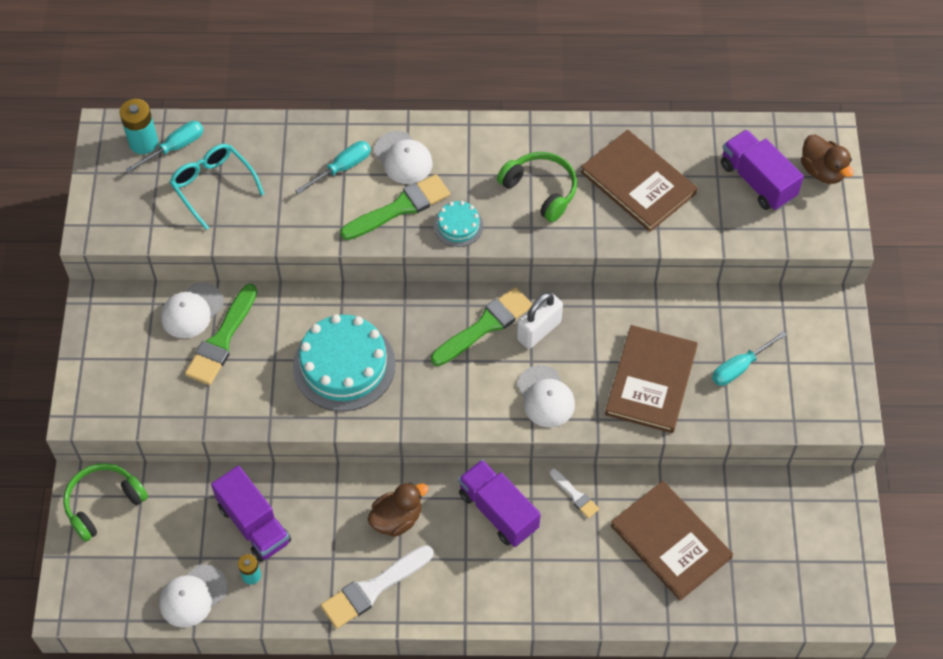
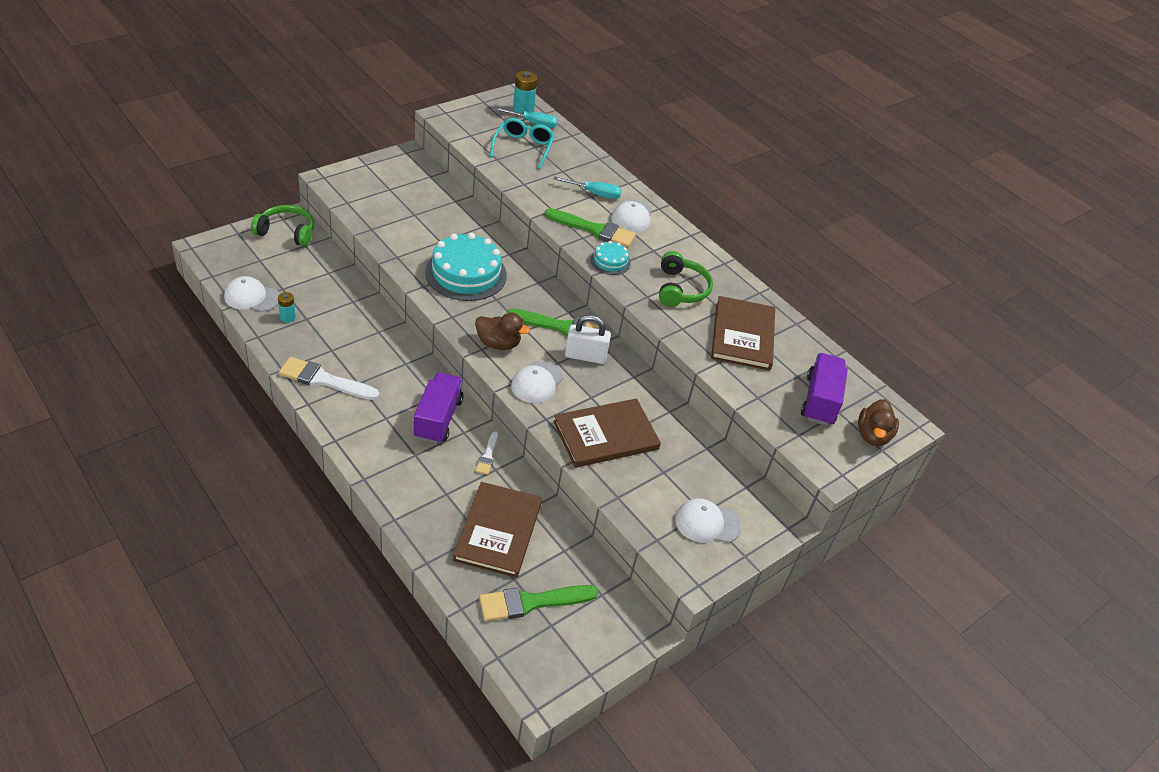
camera: 45 degrees right, 15 degrees down
white cap [161,282,224,338] -> white cap moved to [675,499,741,543]
green brush [185,284,258,385] -> green brush moved to [479,585,598,621]
purple truck [211,466,291,562] -> none
brown duck [368,482,428,537] -> brown duck moved to [475,313,530,350]
turquoise screwdriver [712,331,787,386] -> none

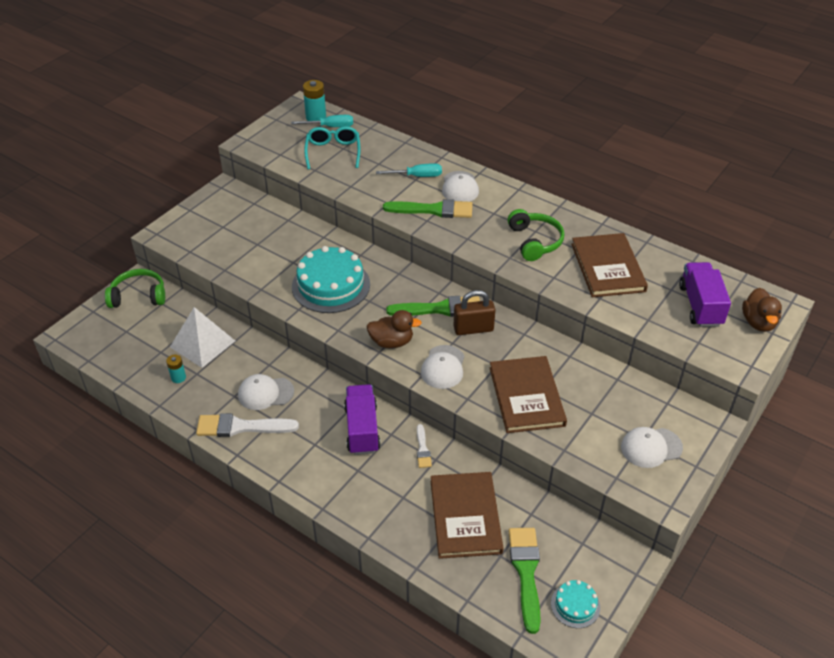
camera: 10 degrees left, 0 degrees up
white cap [224,276,279,312] -> white cap moved to [238,374,294,410]
green brush [479,585,598,621] -> green brush turned 120 degrees clockwise [509,528,541,634]
brown book [553,399,661,468] -> brown book turned 60 degrees counterclockwise [490,356,567,433]
white padlock [565,315,611,364] -> brown padlock [453,290,496,335]
turquoise cake [590,241,631,275] -> turquoise cake moved to [551,580,600,628]
none -> white pyramid [170,307,235,368]

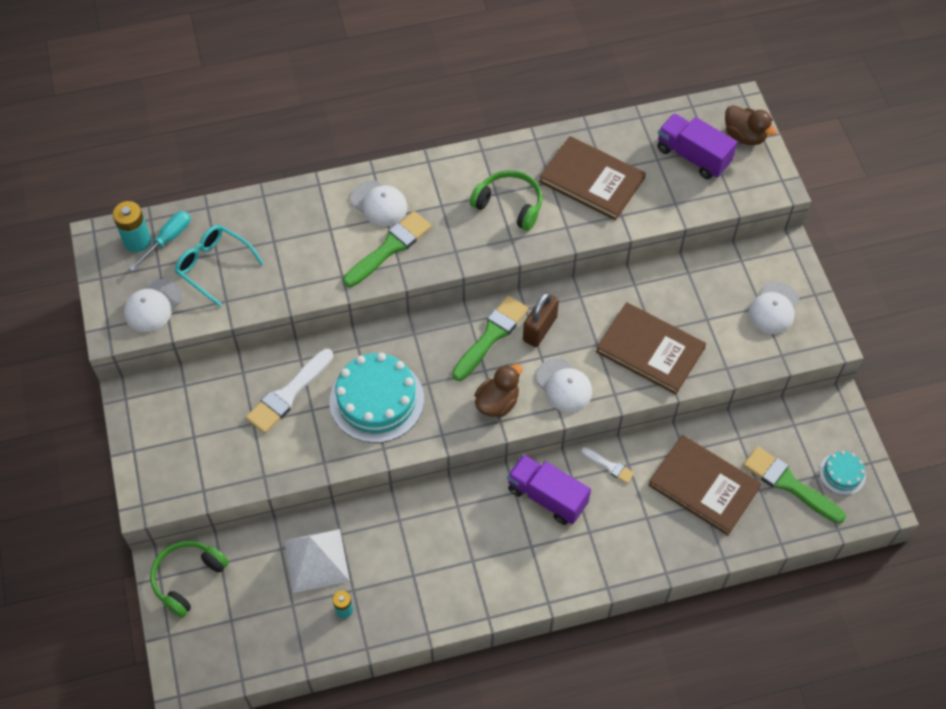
camera: 50 degrees left, 15 degrees up
white brush [196,413,299,437] -> white brush moved to [246,349,333,433]
white cap [238,374,294,410] -> white cap moved to [124,279,182,332]
turquoise screwdriver [376,163,442,177] -> none

